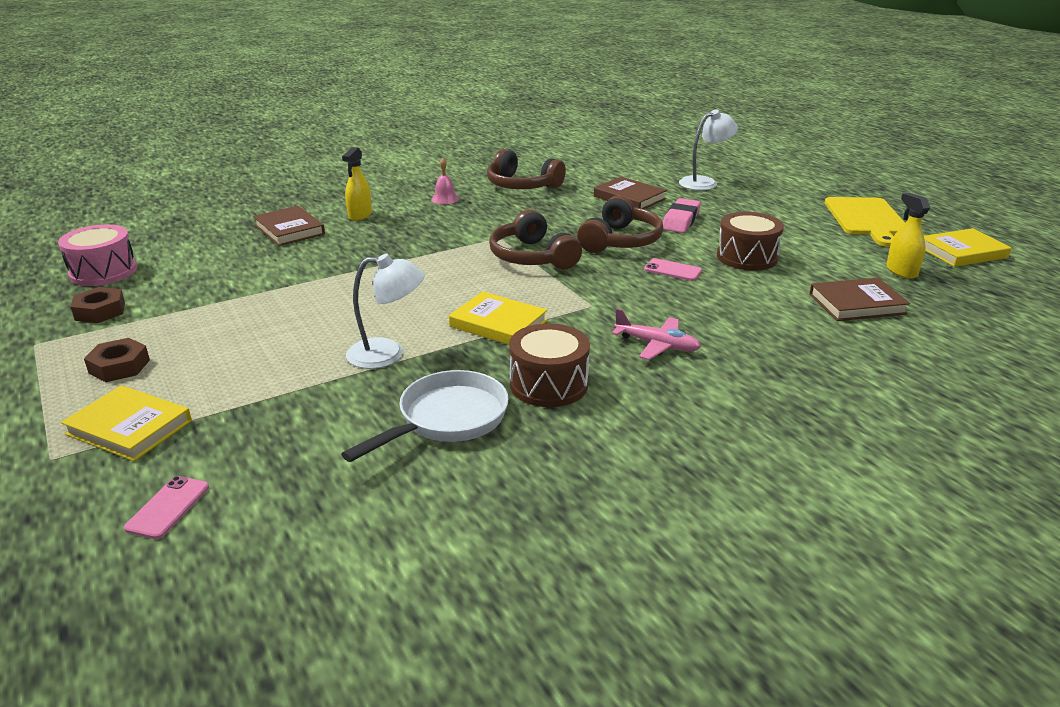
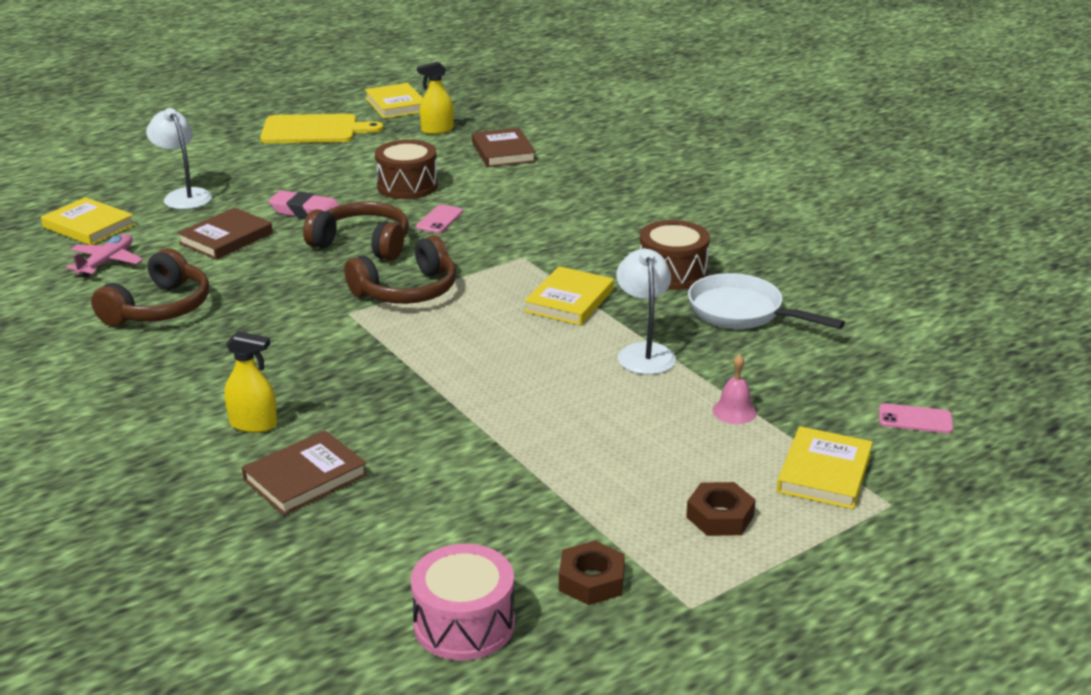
camera: 95 degrees left, 0 degrees up
pink bell [431,158,459,204] -> pink bell moved to [712,354,757,424]
pink plane [611,308,701,360] -> pink plane moved to [66,234,143,277]
none -> yellow book [41,197,135,245]

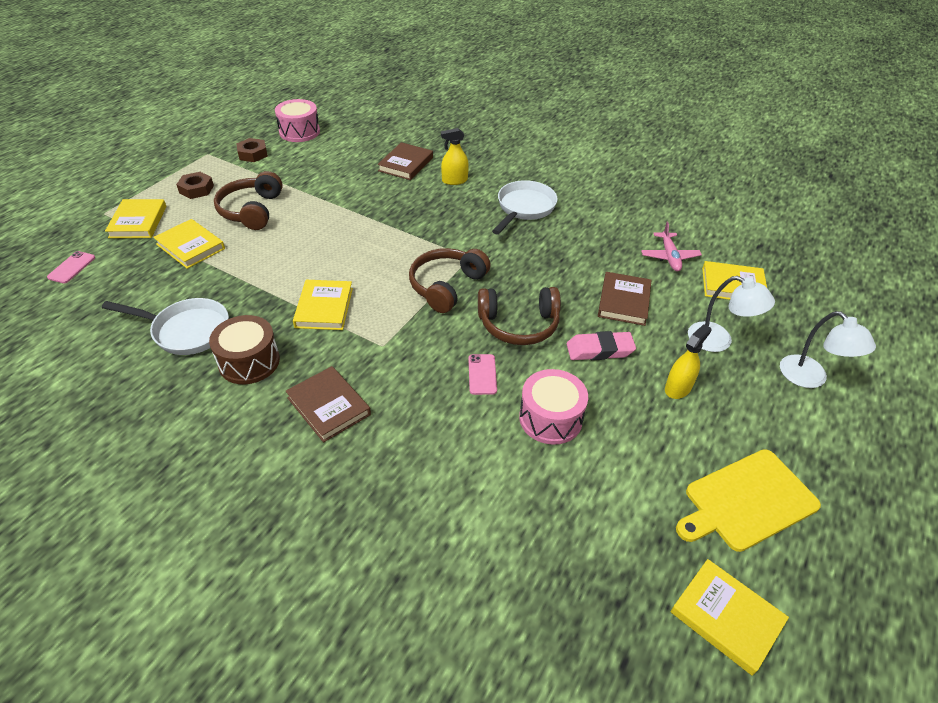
camera: 155 degrees right, 15 degrees up
brown headphones [91,248,209,326] -> brown headphones moved to [214,171,283,230]
brown drum [375,140,438,199] -> pink drum [519,369,588,445]
yellow spray bottle [417,61,454,134] -> yellow spray bottle moved to [665,324,711,399]
brown book [472,128,536,167] -> brown book moved to [285,366,371,442]
white lamp [616,249,676,375] -> white lamp moved to [780,311,876,388]
pink bell [712,354,757,424] -> yellow book [153,219,225,269]
pink phone [879,403,953,433] -> pink phone turned 60 degrees counterclockwise [47,251,95,283]
none -> white pan [492,180,558,235]

